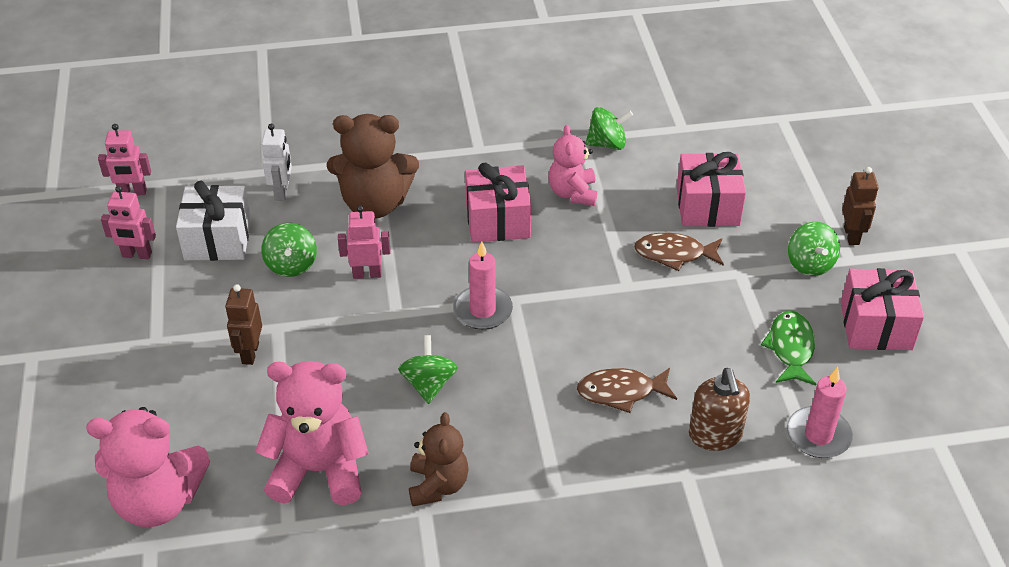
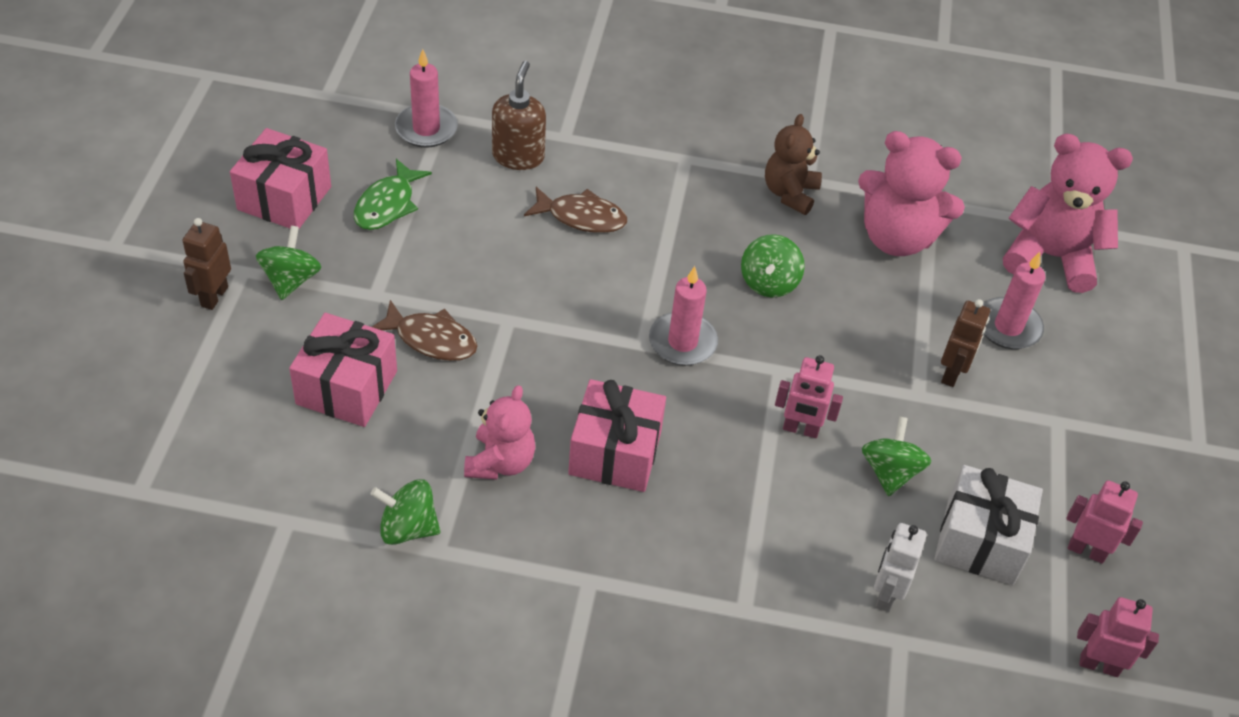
camera: 165 degrees left, 5 degrees up
brown teddy bear [327,114,419,219] -> none
none -> pink candle [983,252,1045,349]

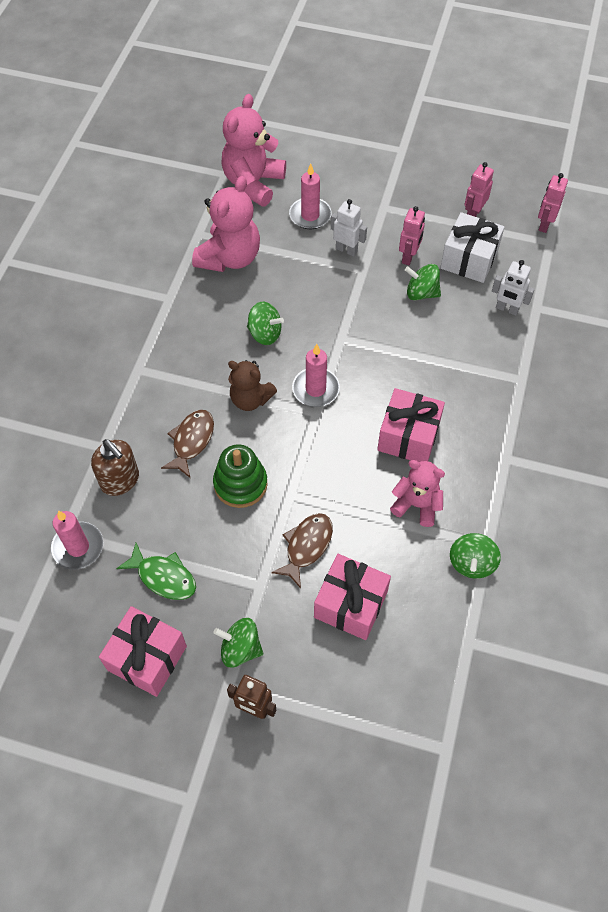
camera: 80 degrees left, 10 degrees up
brown soap dispenser [492,61,546,170] -> brown soap dispenser turned 150 degrees counterclockwise [91,439,139,496]
brown teddy bear [765,114,822,215] -> brown teddy bear moved to [228,360,277,411]
pink robot [775,355,843,438] -> pink robot moved to [399,206,425,265]
brown robot [941,299,990,387] -> white robot [331,199,367,257]
none -> green stacking toy [213,444,268,508]

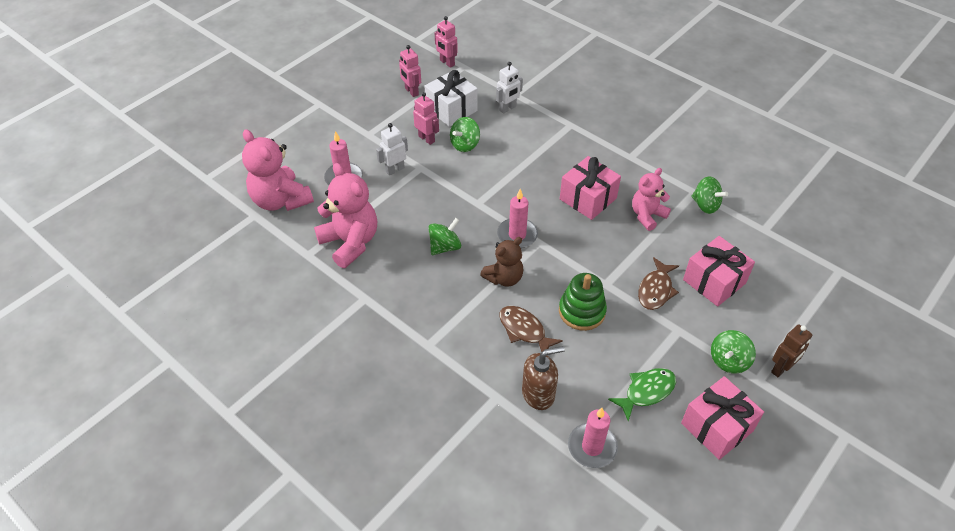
camera: 65 degrees left, 10 degrees down
brown fish [271,513,333,588] -> brown fish turned 120 degrees counterclockwise [638,257,679,310]

